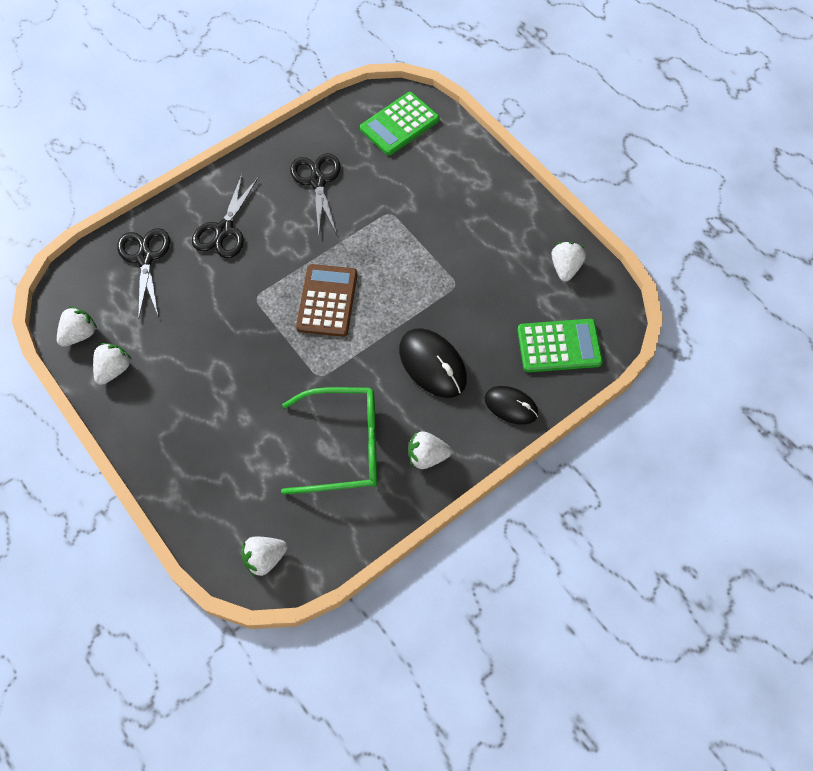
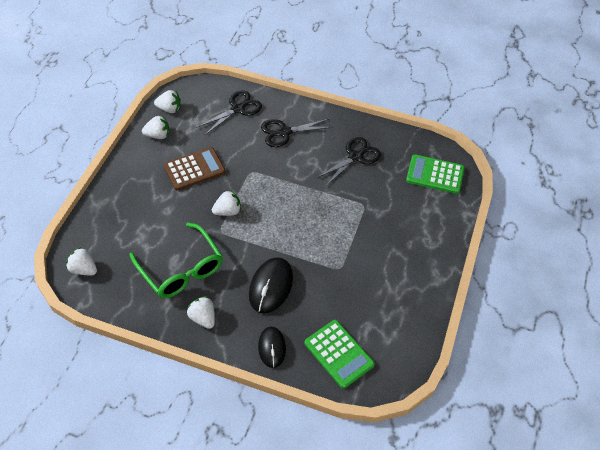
camera: 55 degrees right, 10 degrees down
brown calculator [296,264,357,337] -> brown calculator moved to [164,147,226,190]
white strawberry [551,242,586,282] -> white strawberry moved to [212,190,241,216]

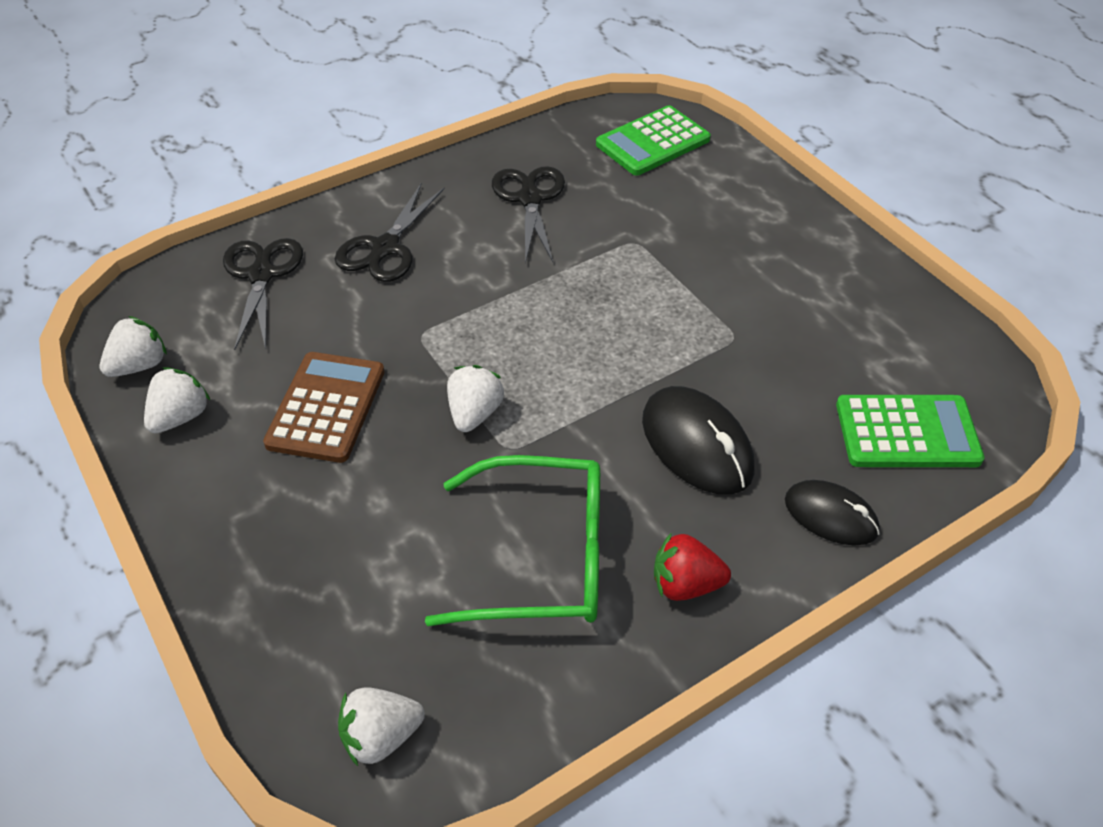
camera: 50 degrees left, 5 degrees down
white strawberry [187,296,215,329] -> red strawberry [654,532,731,601]

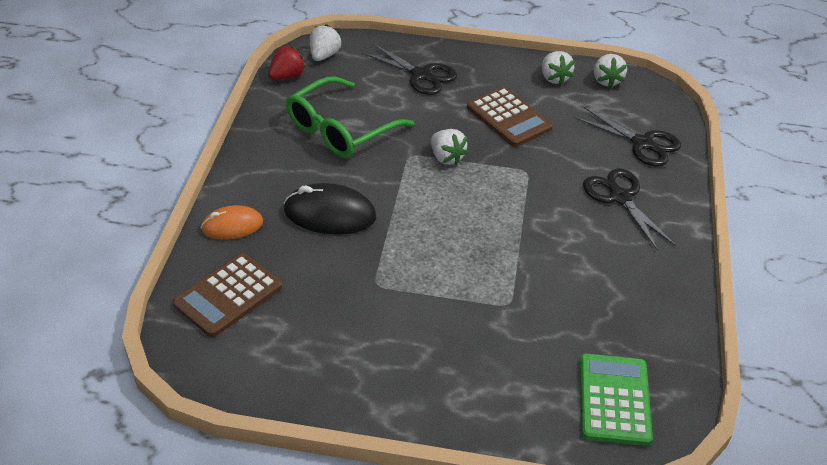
camera: 130 degrees right, 5 degrees down
black scissors [492,166,565,263] -> black scissors moved to [361,43,457,95]
red strawberry [654,532,731,601] -> red strawberry moved to [268,45,306,80]
black mouse [785,480,880,545] -> orange mouse [201,205,263,240]
green calculator [836,395,984,467] -> brown calculator [173,253,282,337]

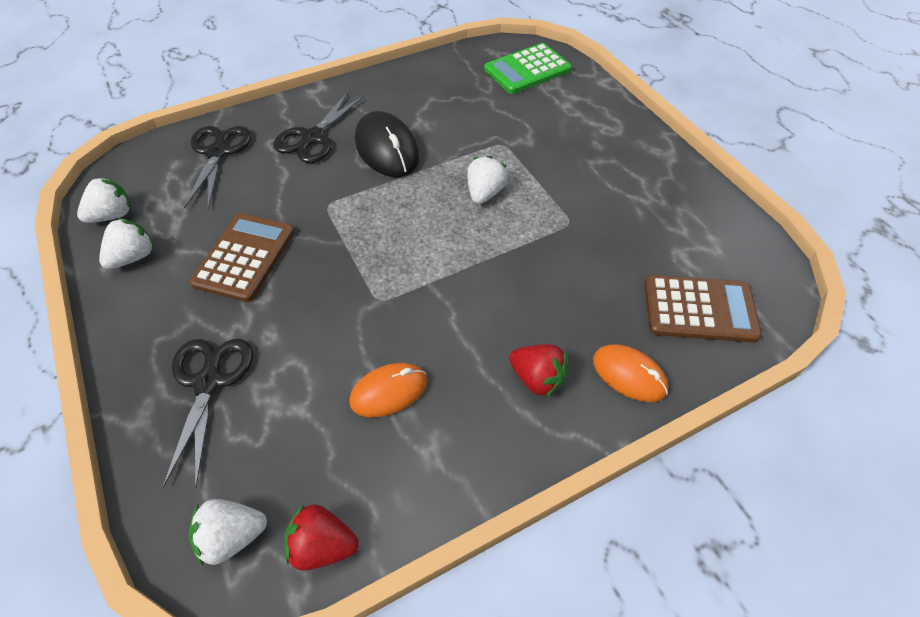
camera: 125 degrees left, 10 degrees up
black mouse [284,183,376,235] -> black mouse moved to [355,111,419,177]
green glasses [286,76,414,158] -> orange mouse [349,363,427,417]
white strawberry [431,129,468,165] -> white strawberry moved to [467,156,508,204]
none -> red strawberry [509,344,569,398]

